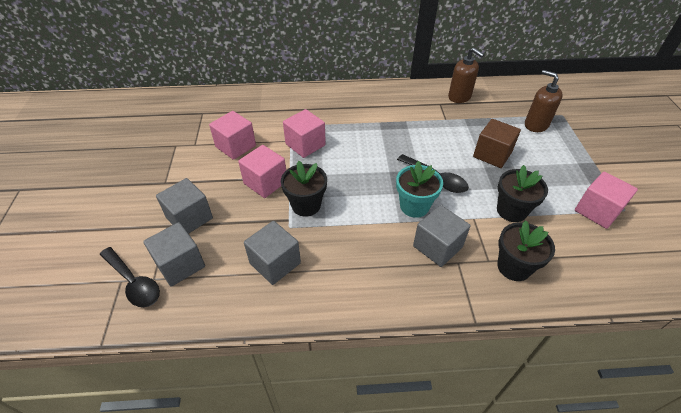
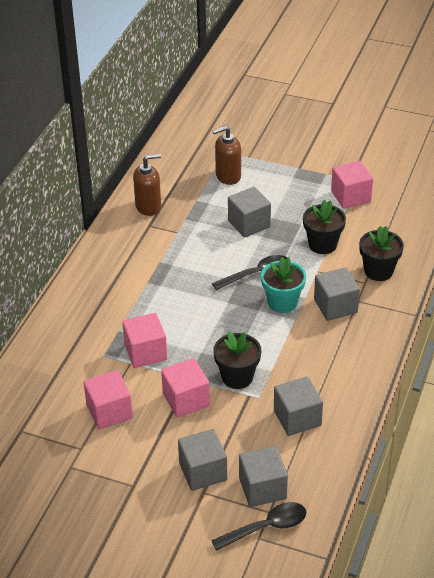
camera: 65 degrees left, 5 degrees down
brown cube [473,119,521,168] -> grey cube [228,187,271,238]

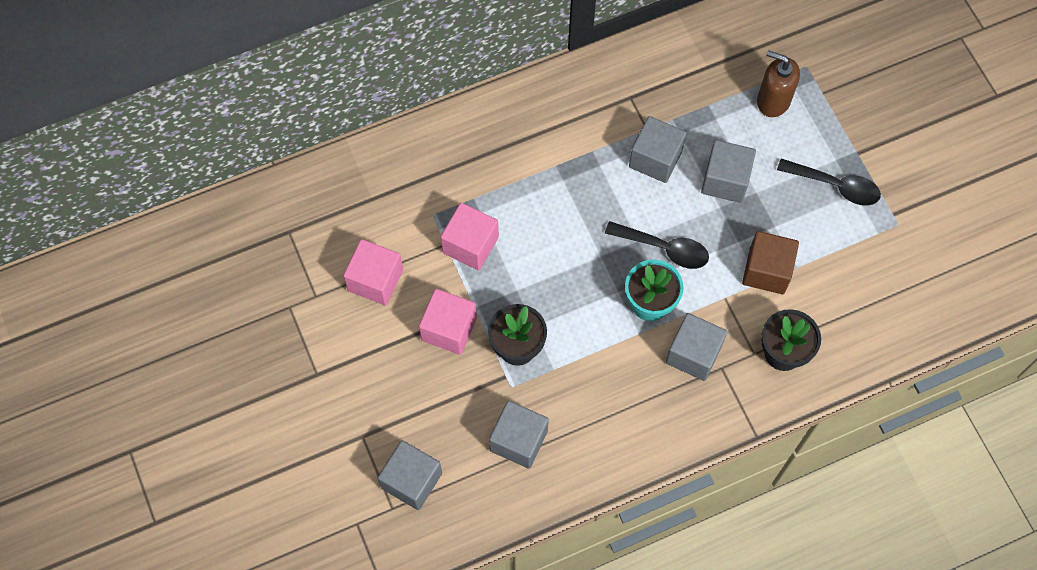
camera: 45 degrees right, 25 degrees up
brown soap dispenser [133,154,161,216] -> none
grey cube [178,429,227,491] -> grey cube moved to [629,116,687,183]
black spoon [211,502,307,551] -> black spoon moved to [777,158,881,206]
black flower pot [303,200,346,254] -> brown cube [742,231,799,294]
pink cube [331,161,373,209] -> none

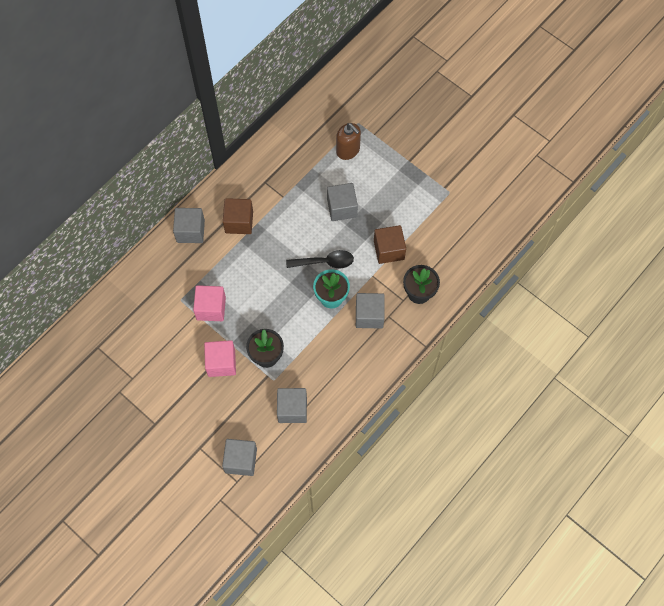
camera: 25 degrees left, 0 degrees up
pink cube [343,239,403,305] -> none
grey cube [629,116,687,183] -> grey cube moved to [173,208,205,243]
brown soap dispenser [757,50,800,117] -> brown soap dispenser turned 135 degrees counterclockwise [336,123,361,160]
black spoon [777,158,881,206] -> none
none -> brown cube [223,198,253,234]

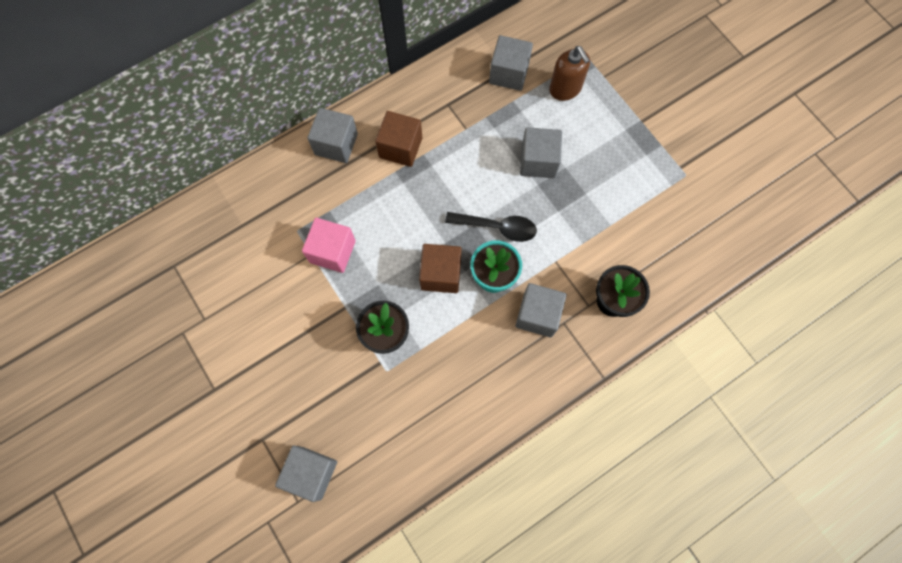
camera: 15 degrees right, 5 degrees up
pink cube [204,340,236,377] -> none
grey cube [277,388,307,423] -> grey cube moved to [489,35,533,91]
brown cube [374,225,406,264] -> brown cube moved to [419,244,462,293]

